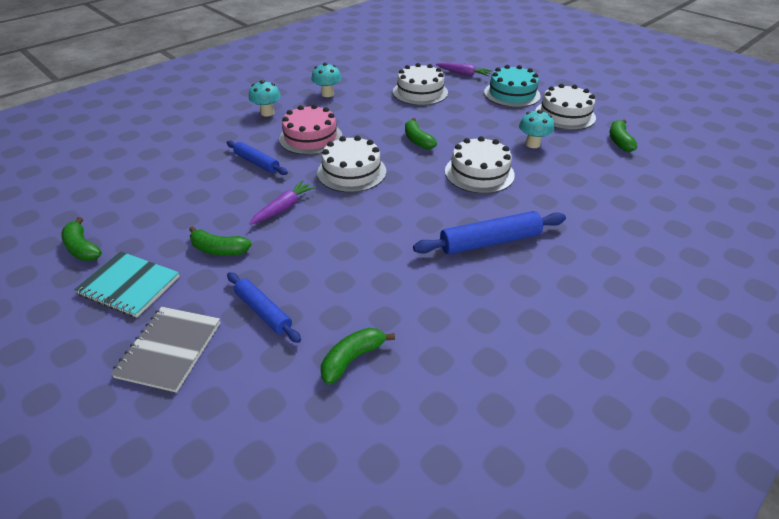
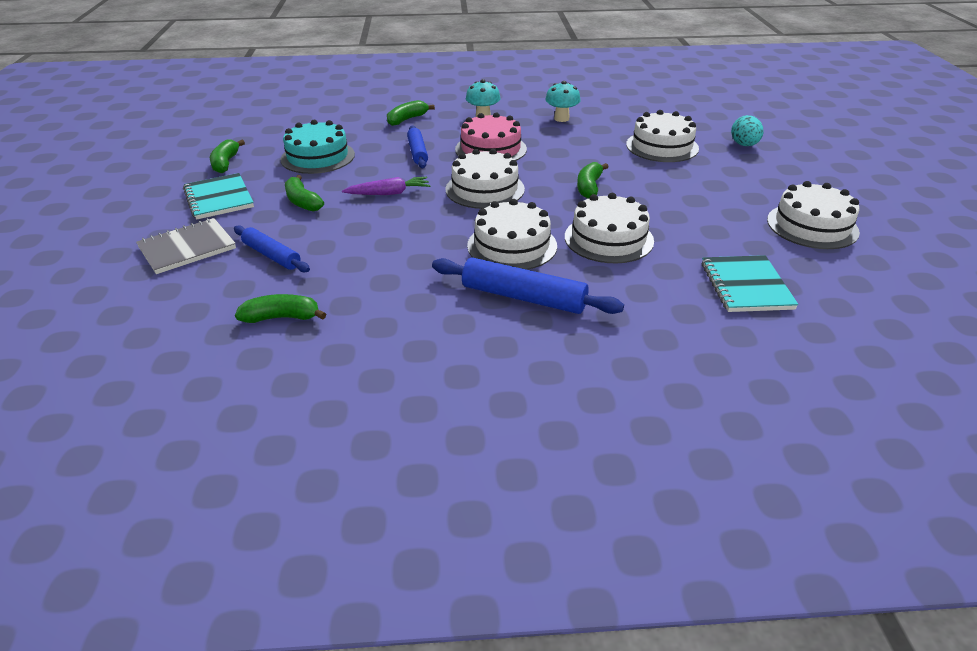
camera: 40 degrees right, 5 degrees down
blue rolling pin [227,272,301,343] -> blue rolling pin turned 45 degrees counterclockwise [234,225,310,272]
purple carrot [436,62,492,77] -> turquoise egg [731,115,764,146]
turquoise cake [484,65,541,107] -> turquoise cake moved to [280,120,355,174]
turquoise mushroom [519,110,554,148] -> none
green banana [610,120,637,152] -> green banana moved to [387,100,435,126]
none -> white cake [467,199,557,270]
none -> turquoise notebook [702,255,799,312]

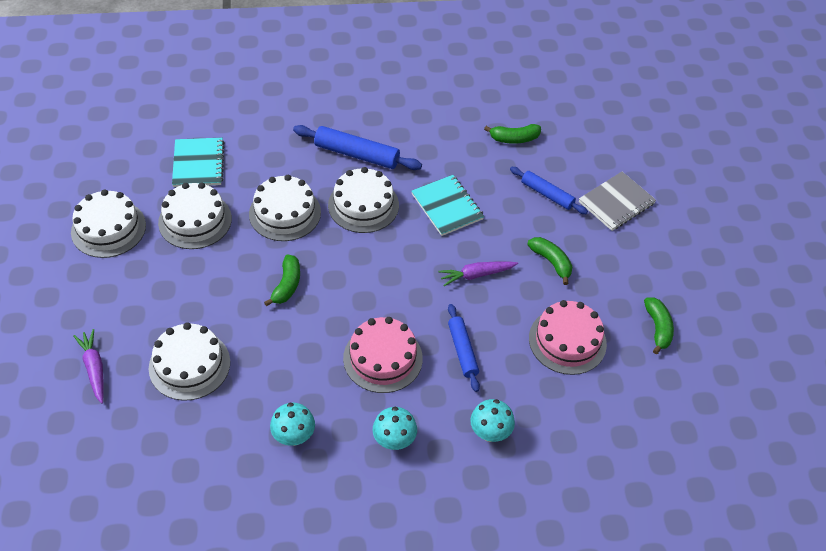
camera: 175 degrees right, 15 degrees up
turquoise notebook [183,173,254,220] -> turquoise notebook moved to [412,175,484,236]
turquoise cake [280,120,355,174] -> pink cake [529,300,607,375]
green banana [387,100,435,126] -> turquoise mushroom [470,399,515,442]
white cake [446,149,525,209] -> white cake moved to [158,182,232,249]
turquoise egg [731,115,764,146] -> purple carrot [73,329,104,404]

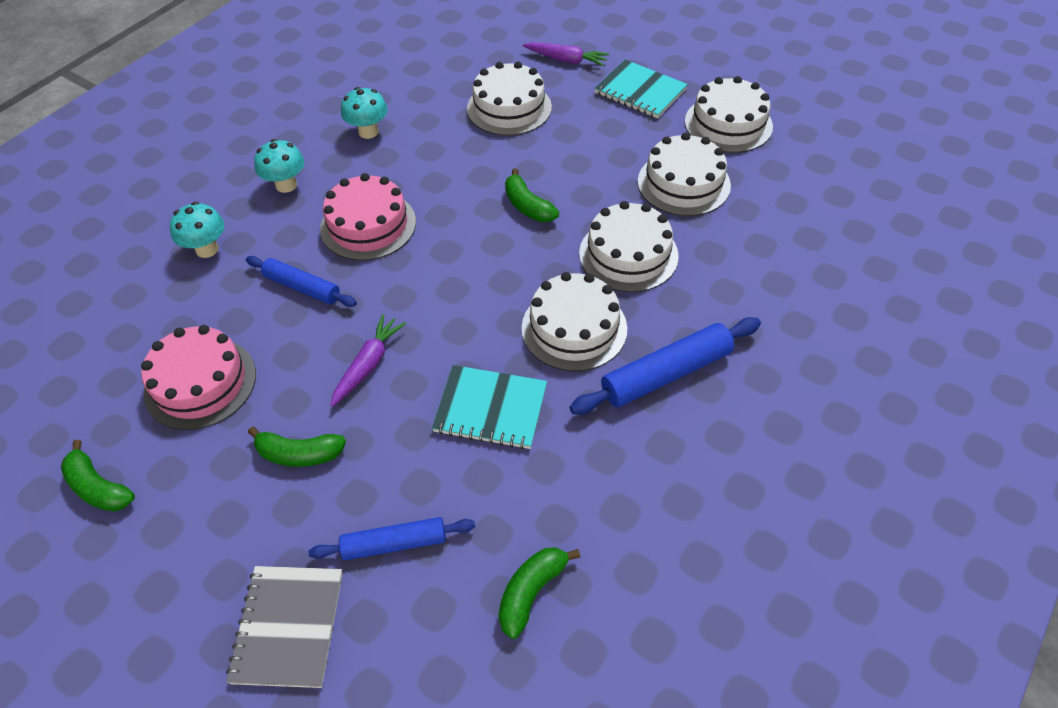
camera: 135 degrees right, 0 degrees up
turquoise notebook [172,138,225,187] -> turquoise notebook moved to [595,60,688,118]

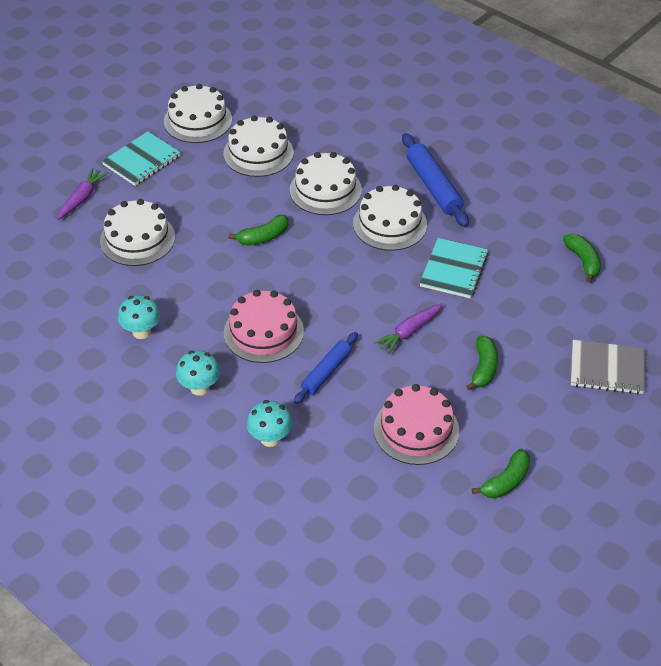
camera: 85 degrees left, 5 degrees down
blue rolling pin [308,517,475,560] -> none
purple carrot [330,314,406,407] -> purple carrot turned 75 degrees counterclockwise [374,303,443,354]
green banana [499,547,581,639] -> green banana turned 150 degrees counterclockwise [563,234,601,282]

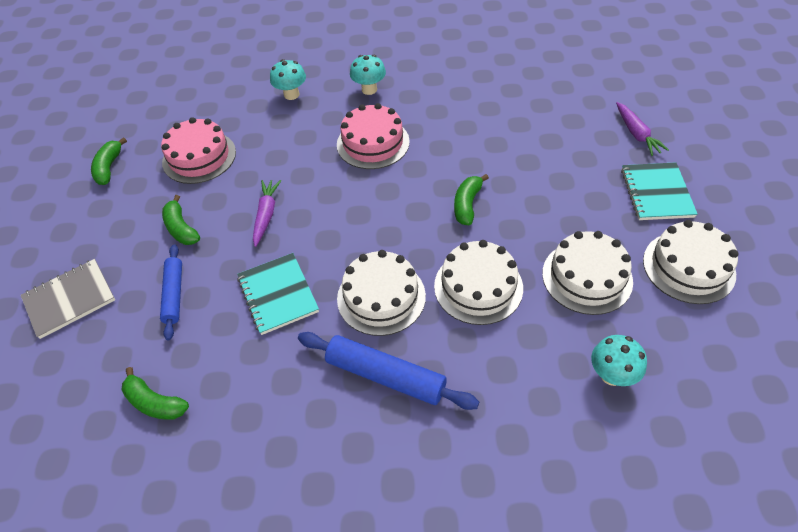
camera: 140 degrees right, 5 degrees up
white cake [100,199,175,266] -> none
turquoise mushroom [118,295,160,339] -> turquoise mushroom moved to [591,335,647,386]
blue rolling pin [294,332,358,404] -> blue rolling pin moved to [160,244,182,341]

